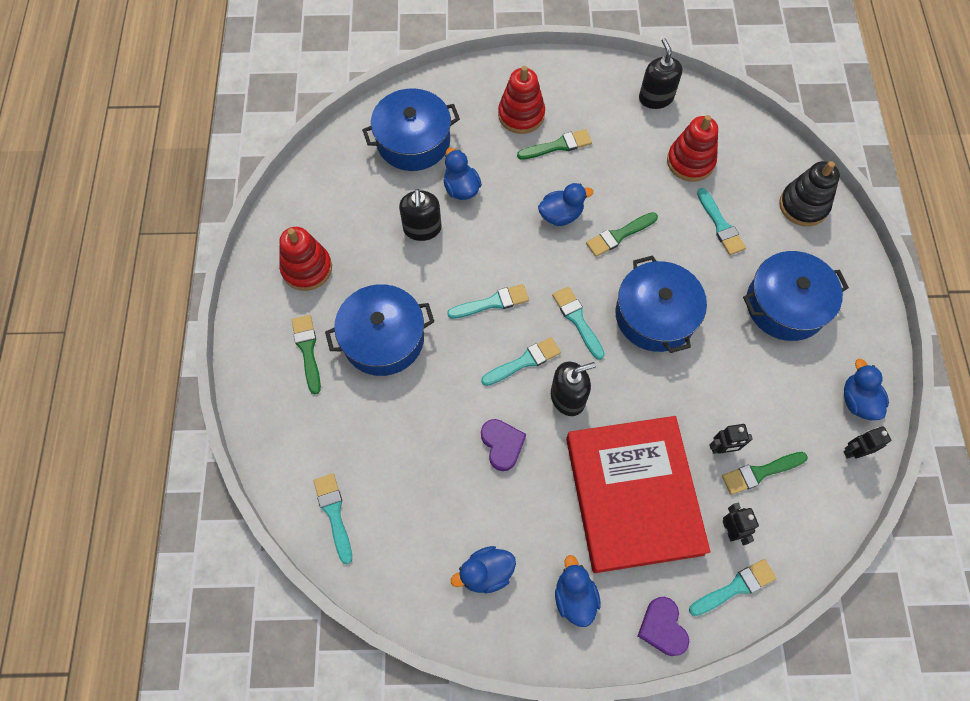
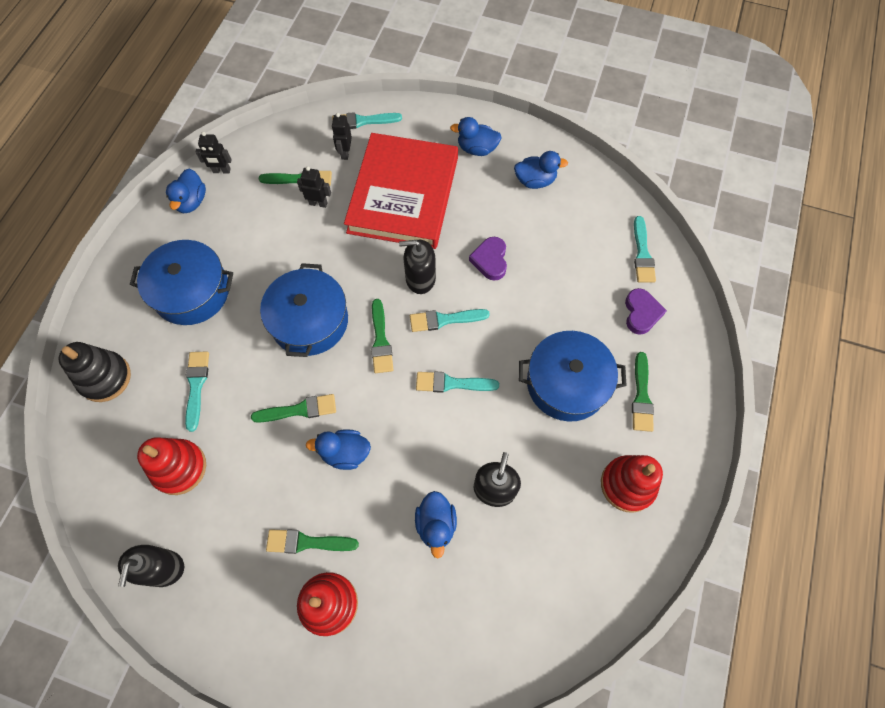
camera: 160 degrees left, 0 degrees up
blue pot [362,88,460,171] -> none
turquoise brush [552,286,605,360] -> green brush [371,299,393,373]
blue duck [555,555,601,627] -> blue duck turned 90 degrees clockwise [450,117,502,156]
purple heart [638,597,689,656] -> purple heart moved to [625,288,667,335]

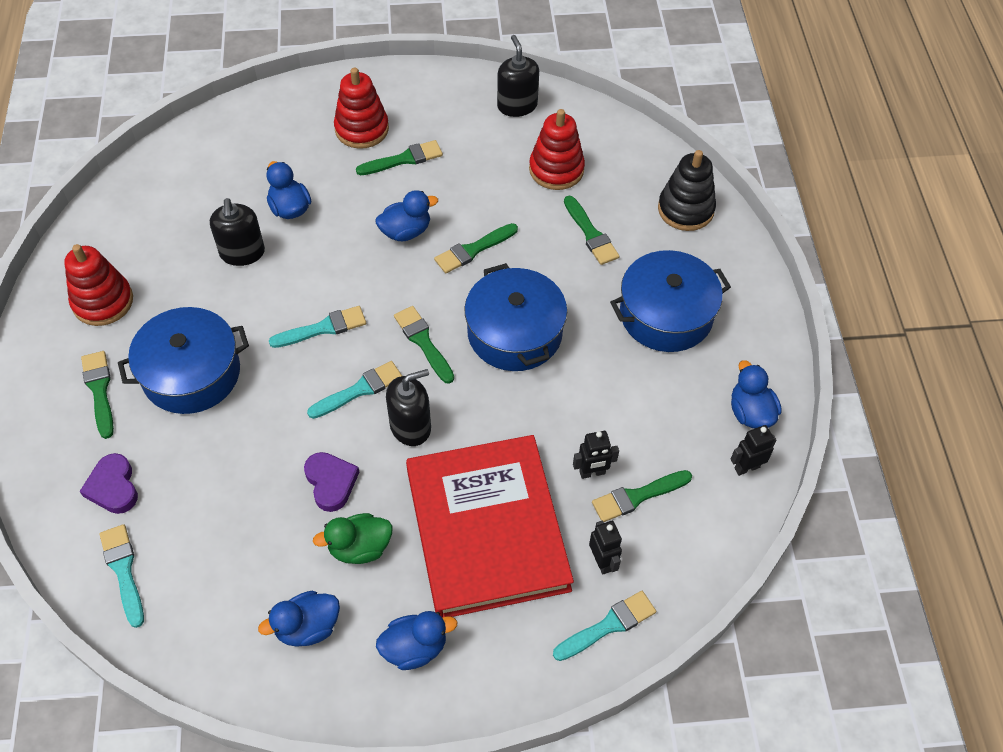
camera: 155 degrees right, 10 degrees down
turquoise brush [185,351,209,432] -> green brush [564,196,619,265]
none -> green duck [313,513,392,564]

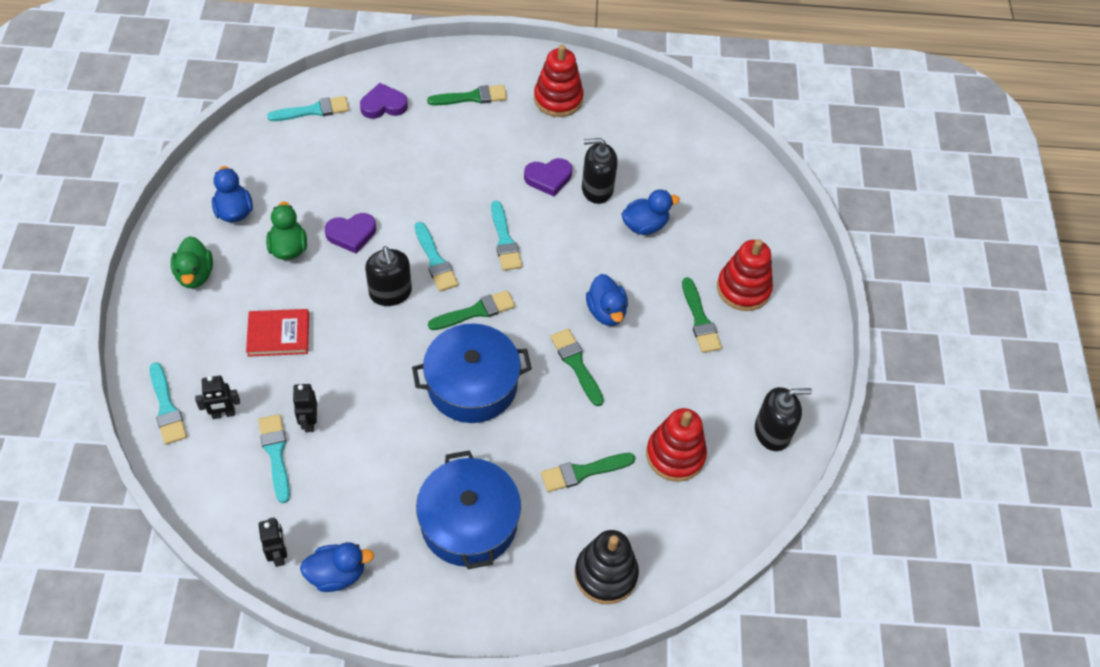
camera: 95 degrees right, 0 degrees up
blue pot [118,307,249,414] -> none
blue duck [376,611,457,670] -> green duck [171,236,213,289]
red book [406,435,574,618] -> red book [246,309,309,357], size x0.43
green brush [592,470,692,522] -> turquoise brush [258,414,290,503]
none -> purple heart [524,158,572,196]

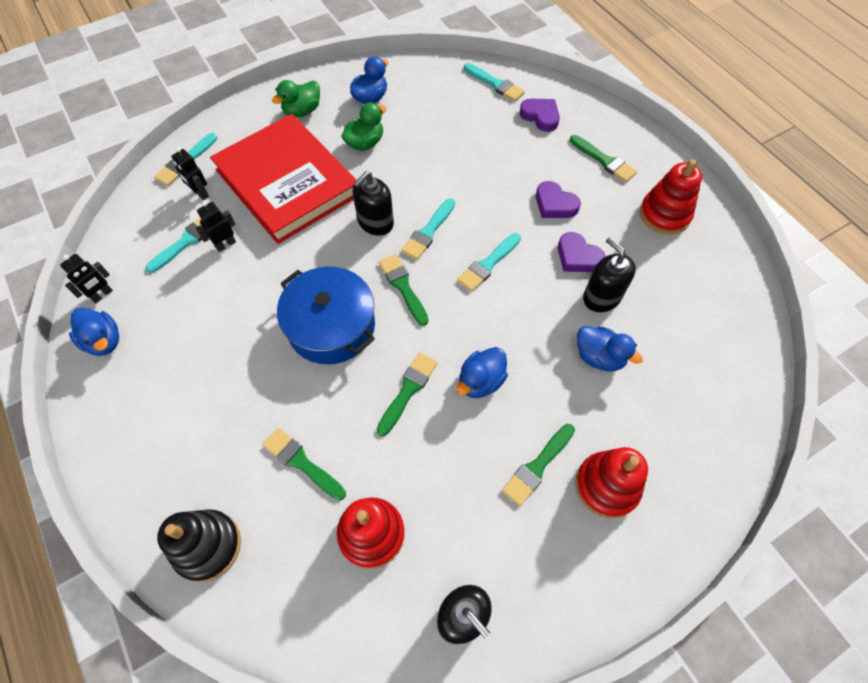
camera: 60 degrees right, 5 degrees up
red book [246,309,309,357] -> red book [210,114,357,244], size x2.34
purple heart [325,213,376,254] -> purple heart moved to [536,181,581,218]
blue pot [416,450,521,569] -> none
green brush [428,290,515,330] -> green brush turned 150 degrees counterclockwise [379,254,429,326]

